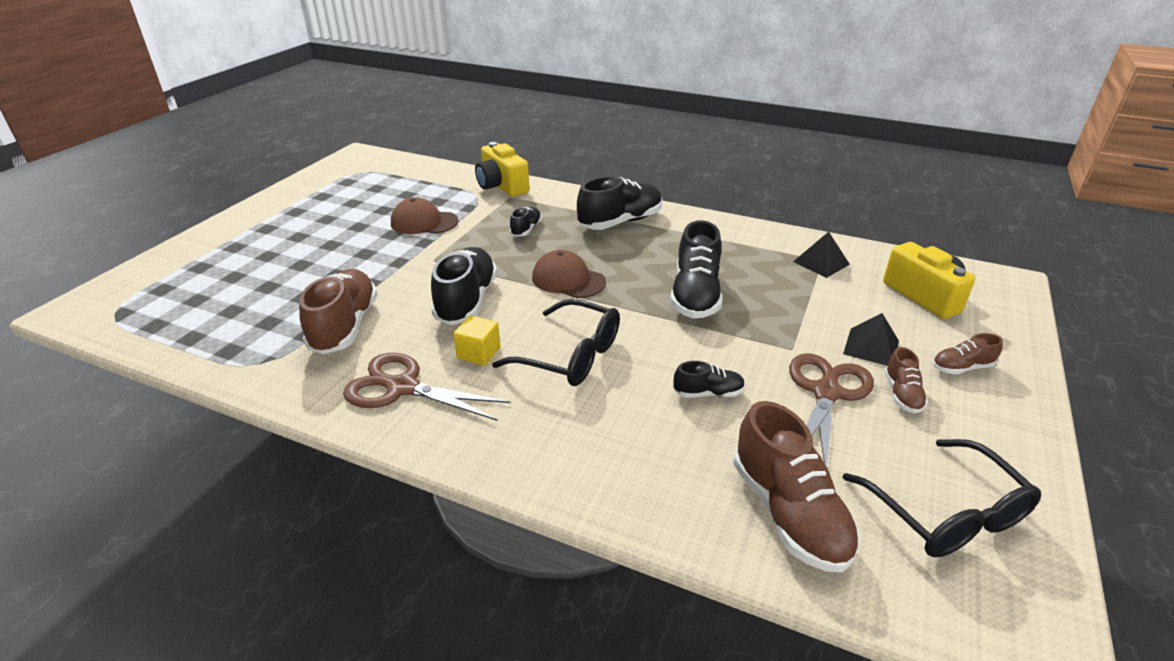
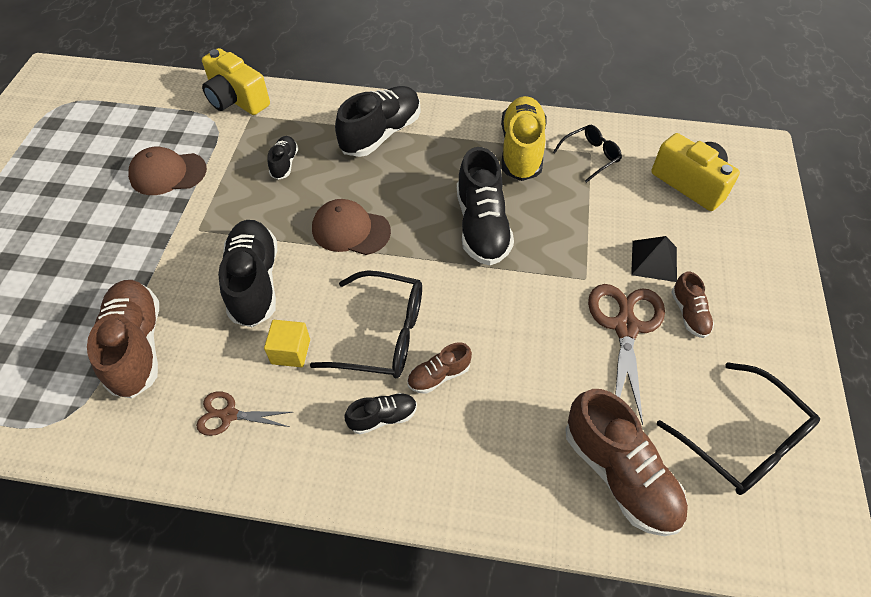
camera: 15 degrees left, 20 degrees up
brown scissors [343,353,511,421] -> brown scissors [196,391,292,436], size x0.57
black shoe [674,361,745,398] -> black shoe moved to [345,393,417,435]
black pyramid [793,232,850,278] -> black glasses [553,125,622,183]
brown shoe [932,333,1003,374] -> brown shoe moved to [407,342,472,394]
none -> yellow shoe [501,96,547,181]

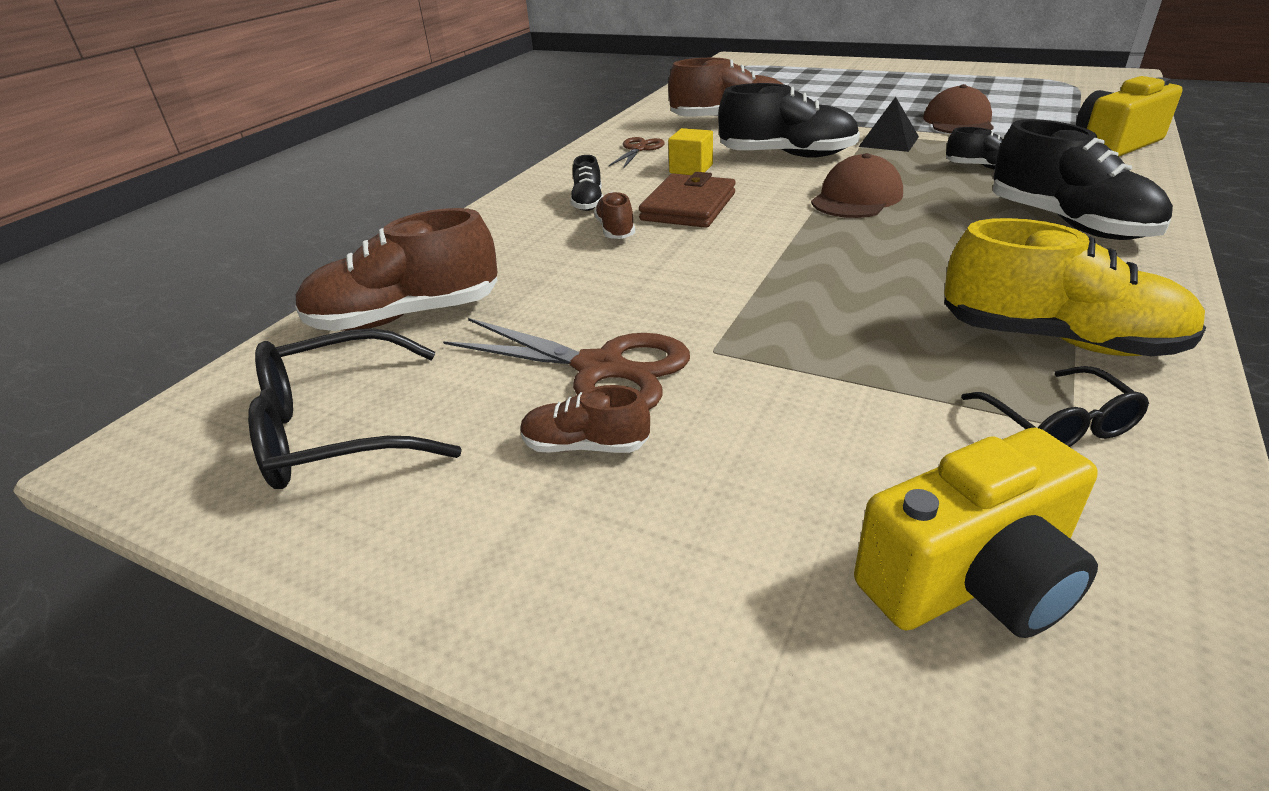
camera: 110 degrees right, 20 degrees down
black glasses [310,270,422,378] -> brown wallet [639,172,736,228]
black shoe [457,147,514,265] -> none
black pyramid [631,236,677,282] -> black pyramid moved to [859,97,919,152]

